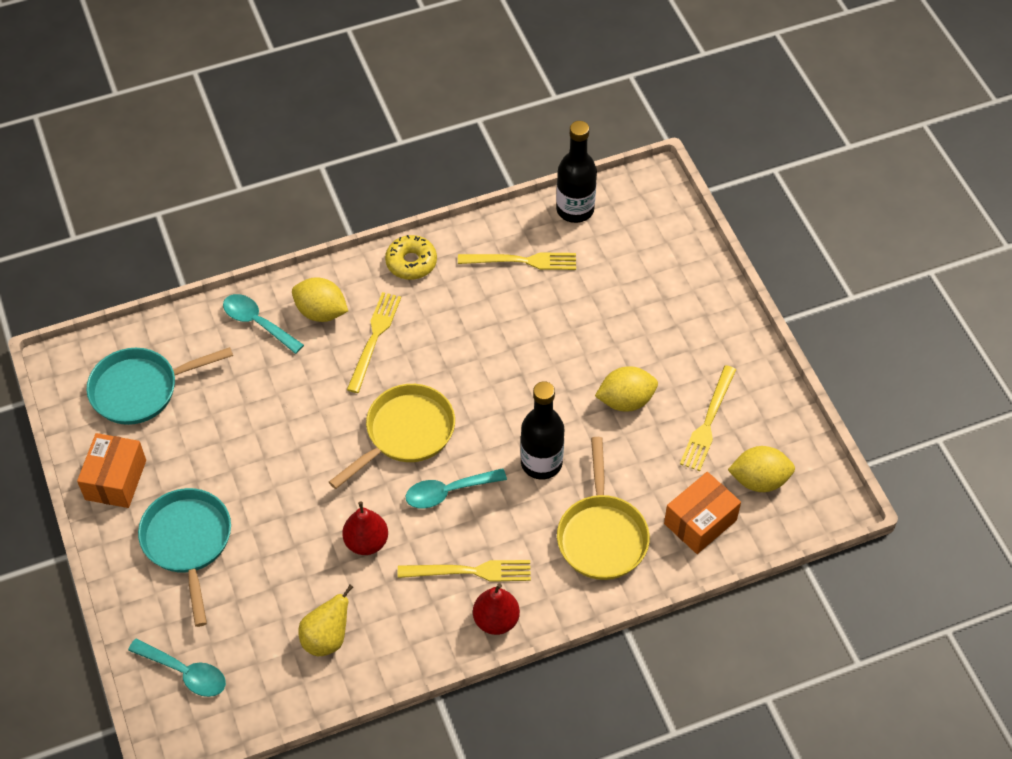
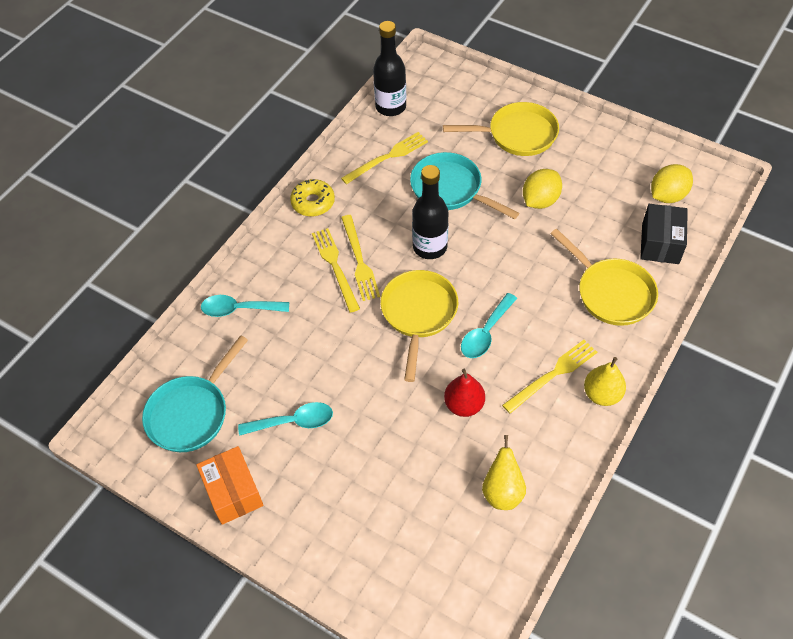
camera: 35 degrees left, 0 degrees up
turquoise spoon [128,638,226,697] -> turquoise spoon moved to [238,402,333,436]
turquoise pan [138,488,231,627] -> turquoise pan moved to [410,152,519,219]
yellow lemon [292,277,348,322] -> none
red pear [473,583,520,635] -> yellow pear [584,357,626,406]
black bottle [520,381,564,479] -> black bottle moved to [412,165,448,259]
orange box [664,472,741,554] -> black box [640,204,688,264]
yellow fork [680,365,736,471] -> yellow fork moved to [341,215,380,301]
none -> yellow pan [443,102,559,156]

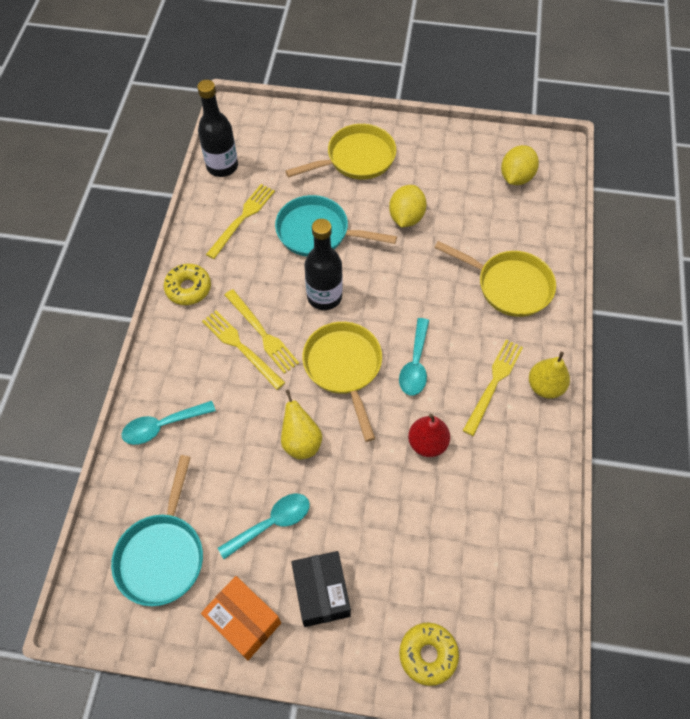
camera: 25 degrees left, 5 degrees up
yellow pear [482,435,526,510] -> yellow pear moved to [281,390,322,460]
black box [640,204,688,264] -> black box moved to [291,551,351,627]
none -> yellow donut [399,622,459,686]

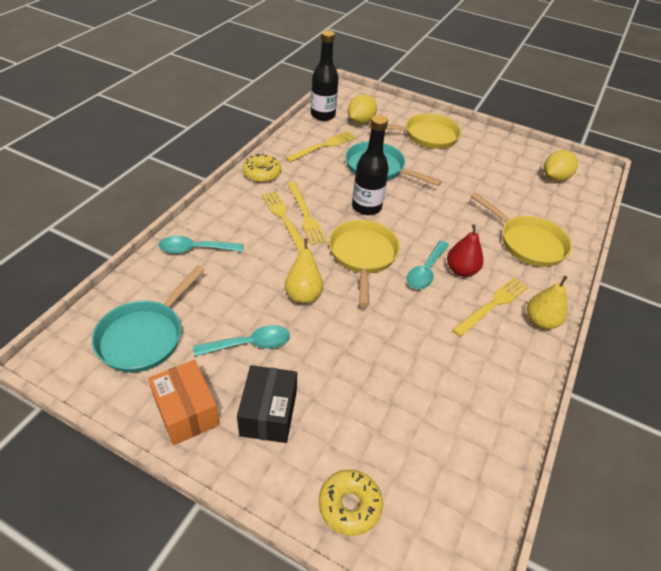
camera: 15 degrees right, 15 degrees down
yellow lemon [389,185,427,227] -> yellow lemon moved to [348,94,377,124]
red pear [408,414,450,457] -> red pear moved to [447,224,484,277]

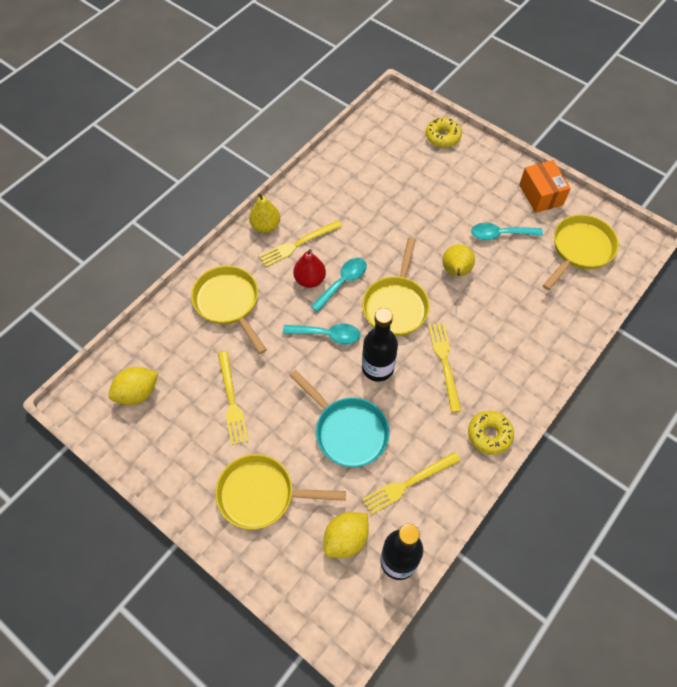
camera: 165 degrees left, 15 degrees up
turquoise pan [92,265,205,372] -> yellow pan [543,214,619,290]
turquoise spoon [159,236,243,254] -> turquoise spoon moved to [283,324,361,344]
black box [237,365,297,443] -> none
yellow fork [262,191,308,252] -> yellow fork moved to [218,351,249,445]

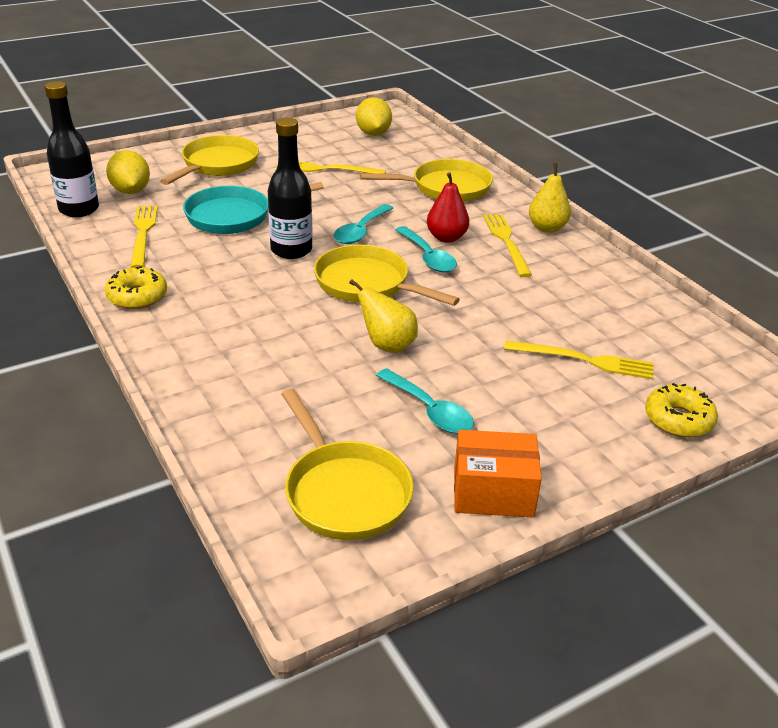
camera: 110 degrees right, 25 degrees down
yellow fork [428,323,461,412] -> yellow fork moved to [504,340,653,379]
turquoise spoon [471,223,543,240] -> turquoise spoon turned 120 degrees clockwise [376,368,474,434]

